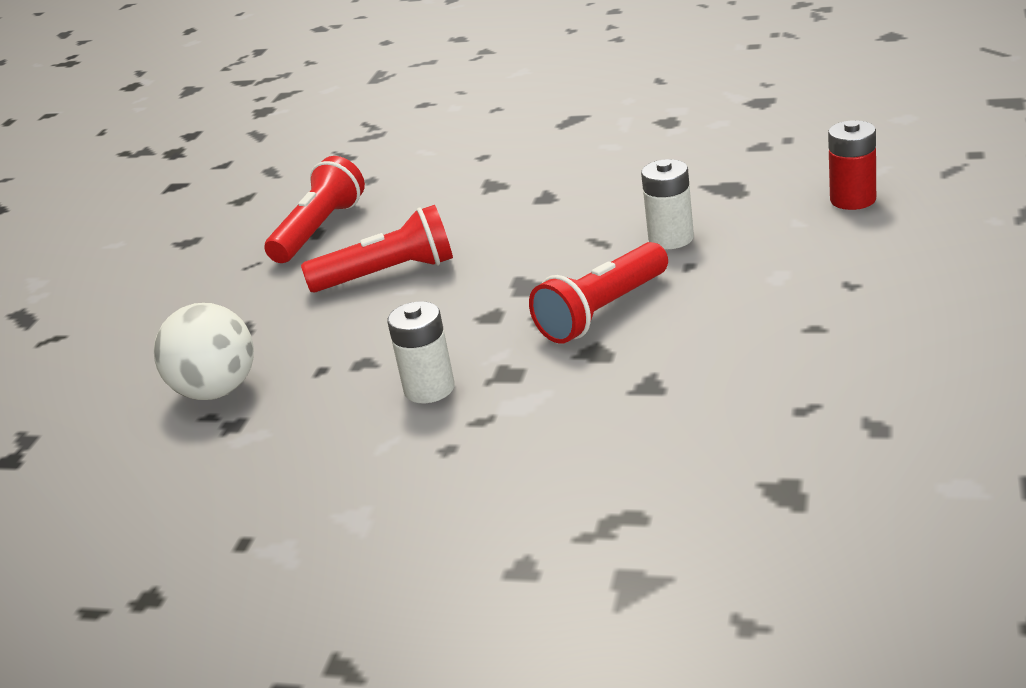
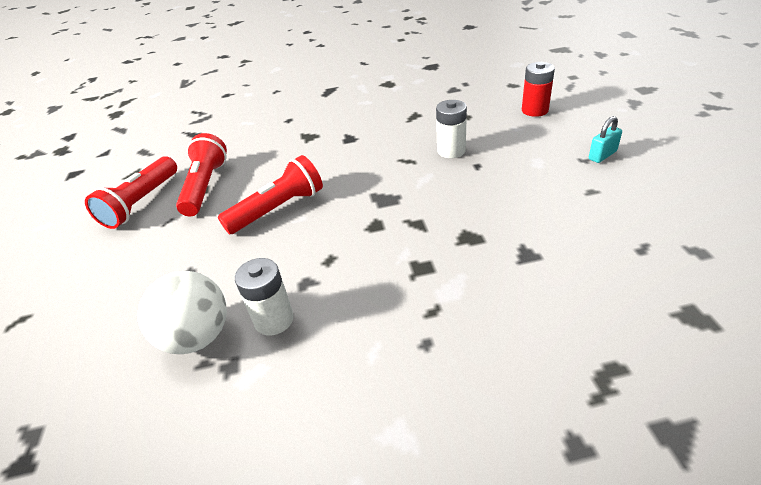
camera: 25 degrees left, 10 degrees up
white battery [387,301,455,403] -> white battery moved to [235,258,294,335]
red flashlight [529,242,668,344] -> red flashlight moved to [85,157,177,229]
none -> turquoise padlock [589,116,622,163]

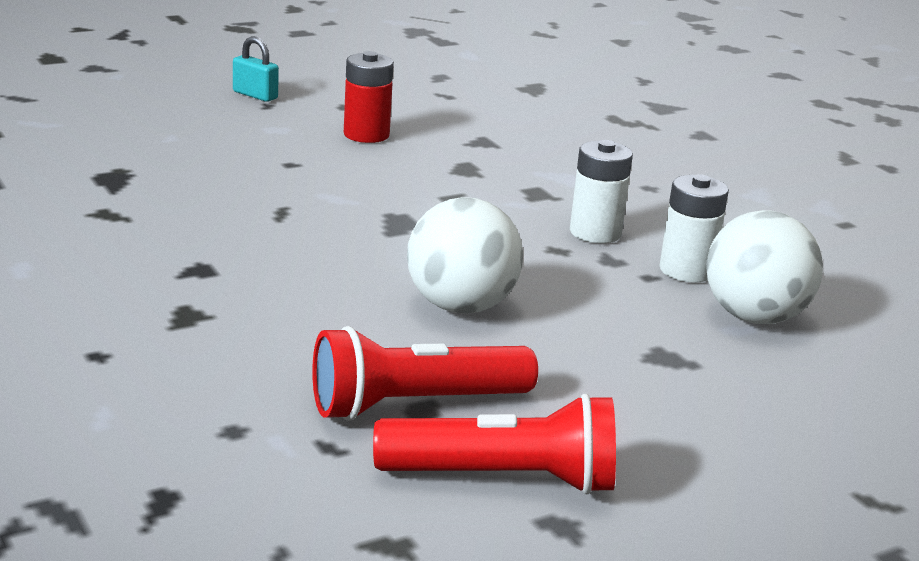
camera: 115 degrees left, 15 degrees down
red flashlight [218,155,323,234] -> white ball [407,197,523,314]
white battery [436,100,467,158] -> white battery moved to [570,140,633,243]
red battery [522,62,555,117] -> red battery moved to [344,51,394,143]

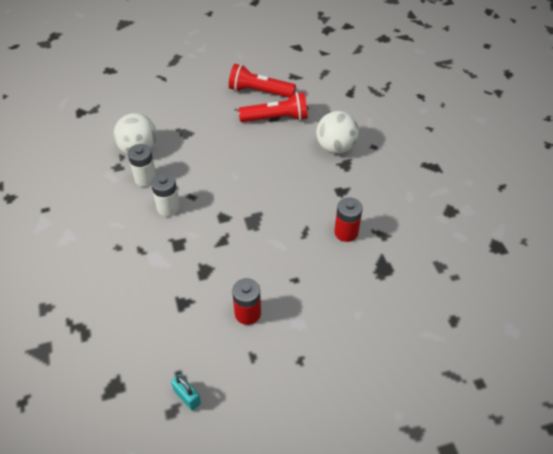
camera: 165 degrees left, 25 degrees up
turquoise padlock [233,36,279,102] -> turquoise padlock moved to [171,374,201,411]
white ball [407,197,523,314] -> white ball moved to [316,111,359,154]
none -> red battery [334,197,363,242]

